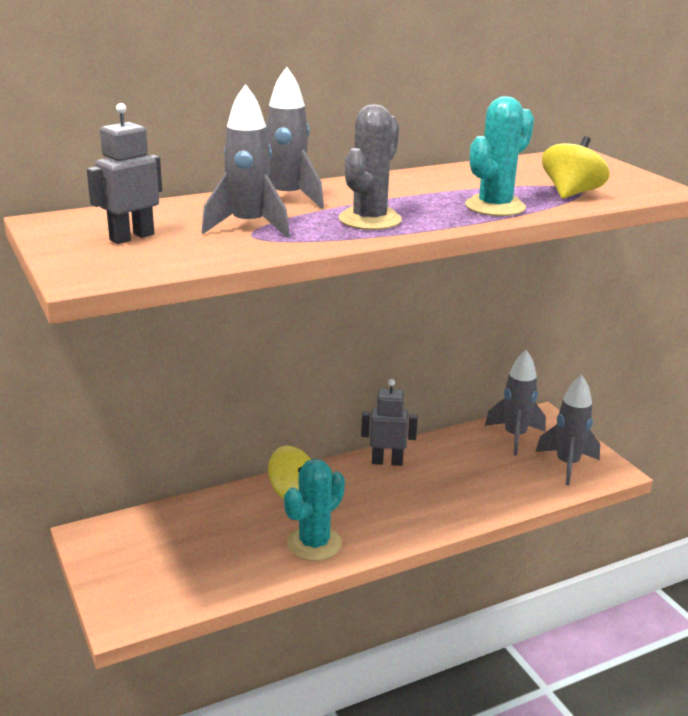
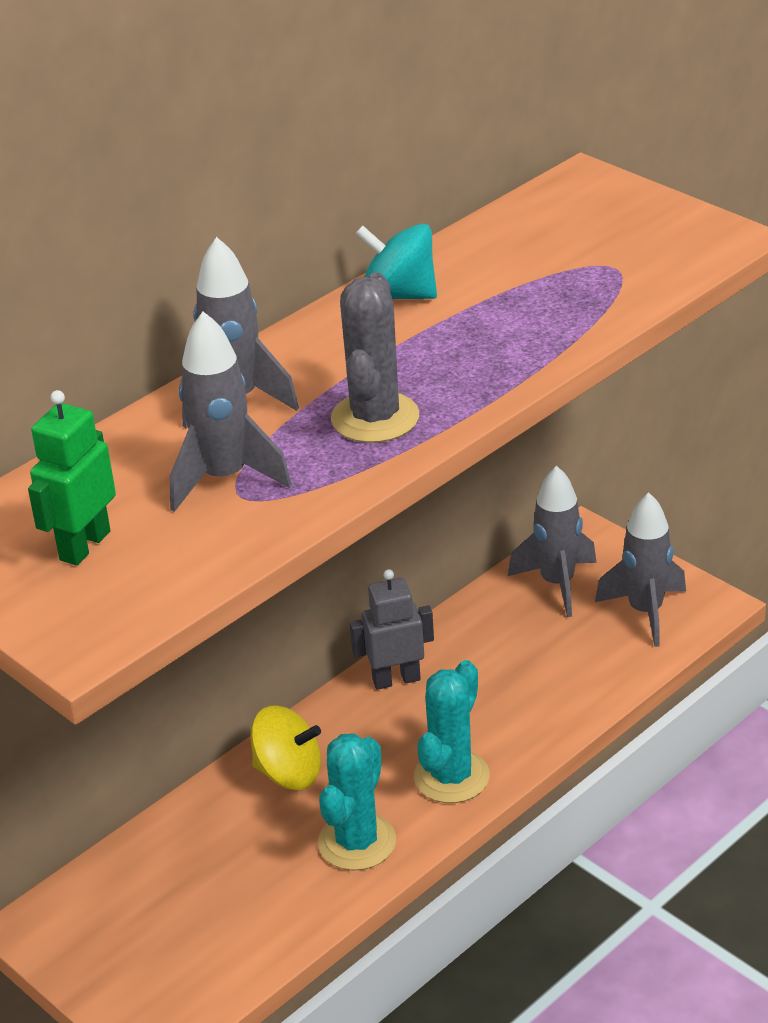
camera: 15 degrees left, 10 degrees up
grey robot [87,103,162,244] -> green robot [28,390,116,565]
turquoise cactus [465,96,534,216] -> turquoise cactus moved to [414,660,490,803]
yellow spinning top [542,136,609,199] -> none
none -> turquoise spinning top [356,224,437,299]

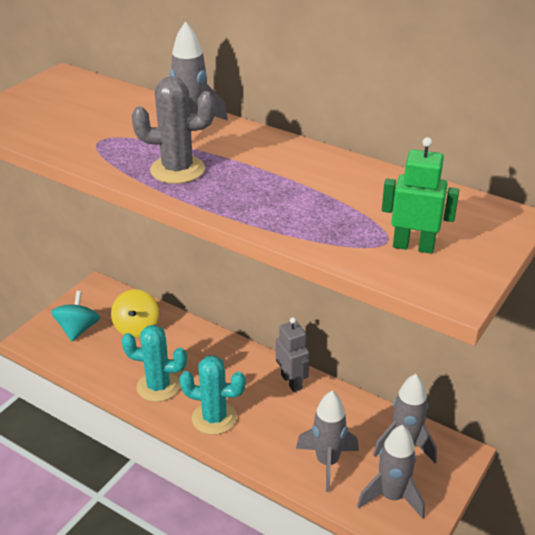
camera: 75 degrees right, 0 degrees up
green robot [28,390,116,565] -> green robot moved to [382,137,459,254]
grey rocket [170,312,292,512] -> grey rocket moved to [296,391,359,492]
yellow spinning top [250,706,321,790] -> yellow spinning top moved to [111,289,159,338]
turquoise spinning top [356,224,437,299] -> turquoise spinning top moved to [51,291,100,341]

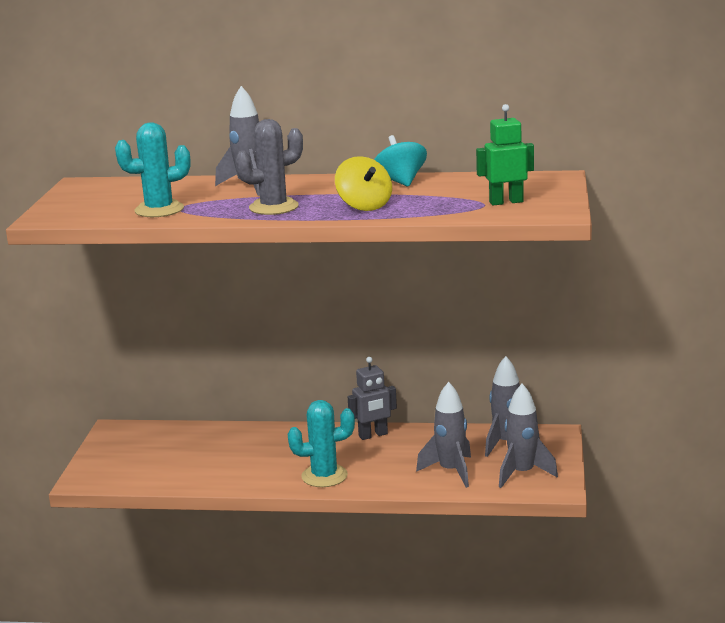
camera: 25 degrees left, 15 degrees down
turquoise spinning top [51,291,100,341] -> turquoise spinning top moved to [374,135,427,187]
yellow spinning top [111,289,159,338] -> yellow spinning top moved to [335,156,392,211]
turquoise cactus [121,325,187,402] -> turquoise cactus moved to [115,122,190,217]
grey robot [276,317,309,392] -> grey robot turned 120 degrees clockwise [348,357,397,440]

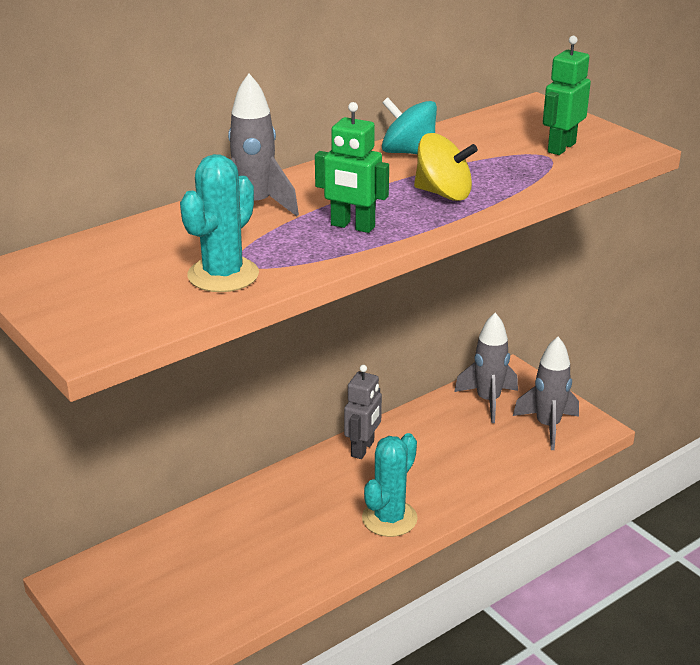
camera: 45 degrees left, 10 degrees up
grey cactus [235,119,303,215] -> green robot [315,102,389,233]
grey rocket [416,382,471,488] -> none

